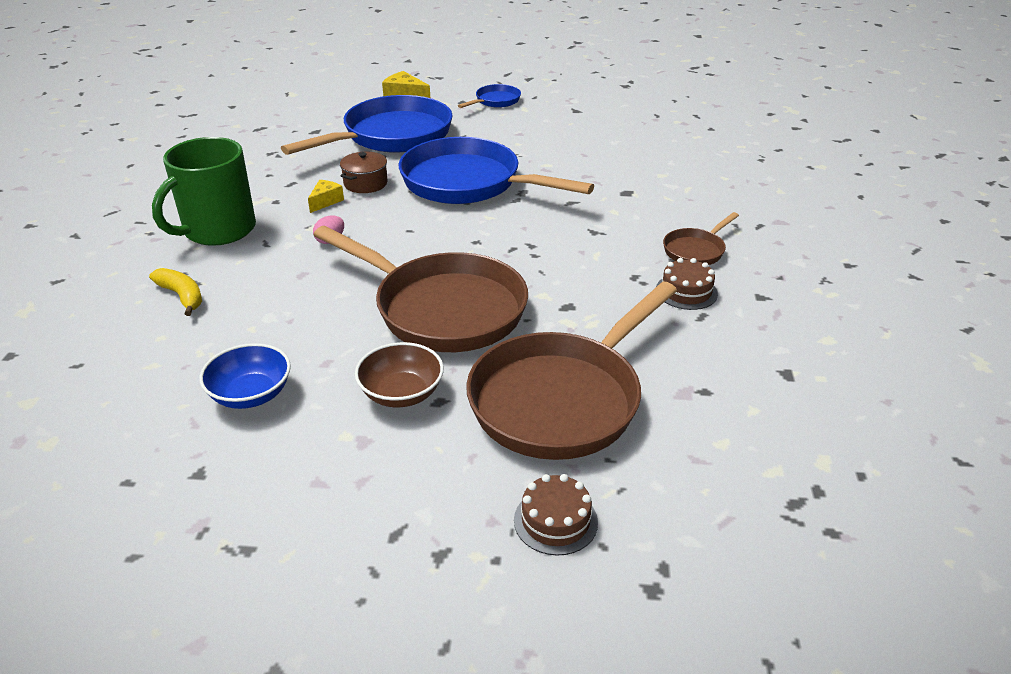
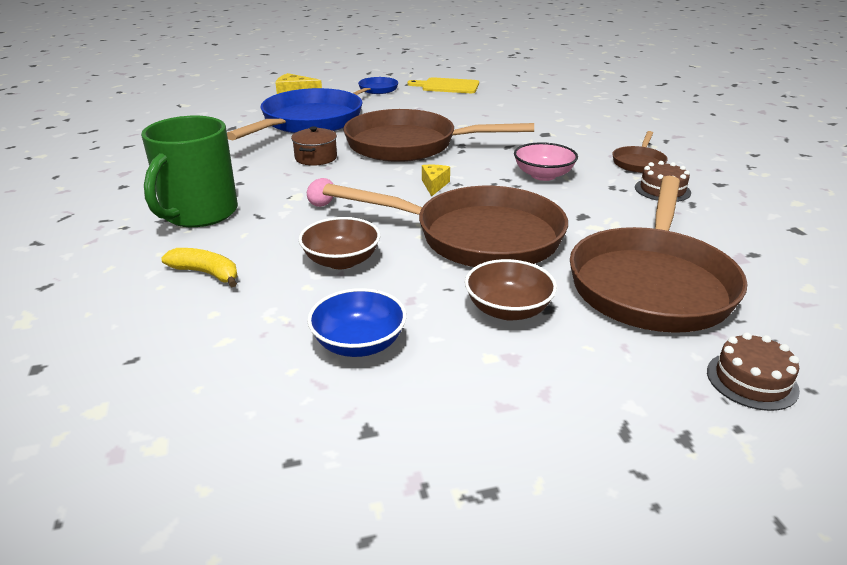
camera: 20 degrees left, 5 degrees down
yellow cheese [308,180,344,213] -> yellow cheese moved to [422,165,450,197]
blue pan [399,137,594,204] -> brown pan [343,109,534,162]
none -> brown bowl [299,217,380,269]
none -> yellow cutting board [408,77,479,93]
none -> pink bowl [514,142,578,181]

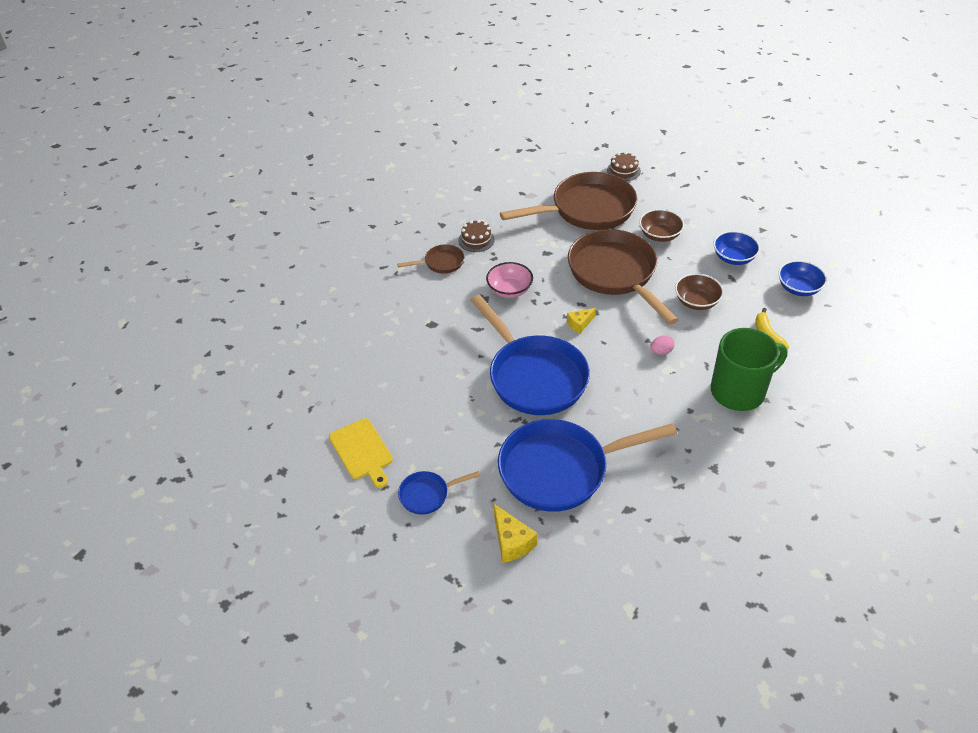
camera: 130 degrees left, 15 degrees up
brown pot [291,126,337,166] -> none
brown pan [343,109,534,162] -> blue pan [471,295,590,415]
none -> blue bowl [778,260,827,296]

